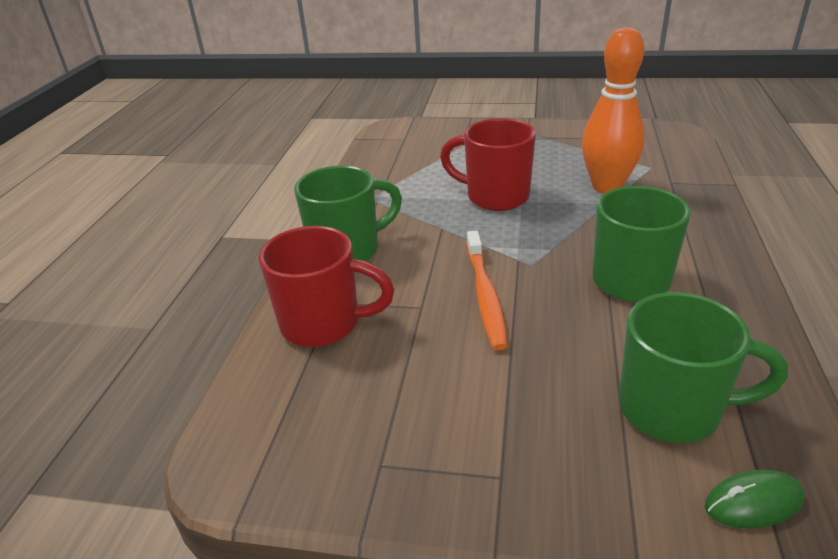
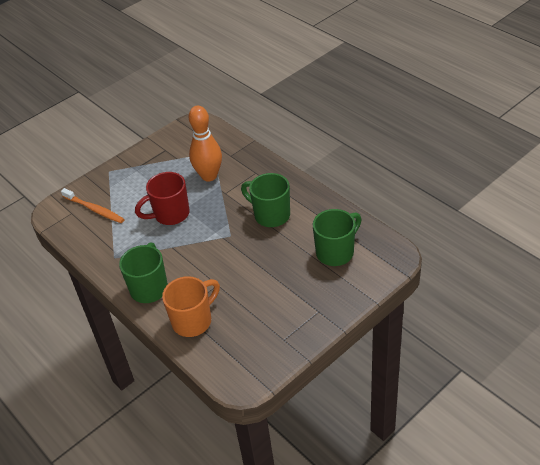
camera: 50 degrees left, 10 degrees up
red mug [259,226,395,347] -> orange mug [162,276,220,337]
orange toothbrush [467,231,508,351] -> orange toothbrush moved to [61,188,125,223]
green mouse [705,470,805,529] -> none

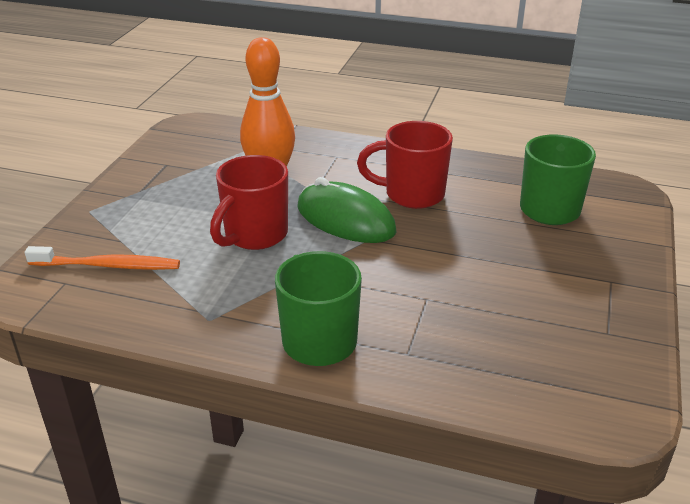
camera: 35 degrees left, 10 degrees down
orange mug [162,276,220,337] -> none
green mug [241,173,290,227] -> red mug [357,121,453,209]
none -> green mouse [297,177,397,243]

